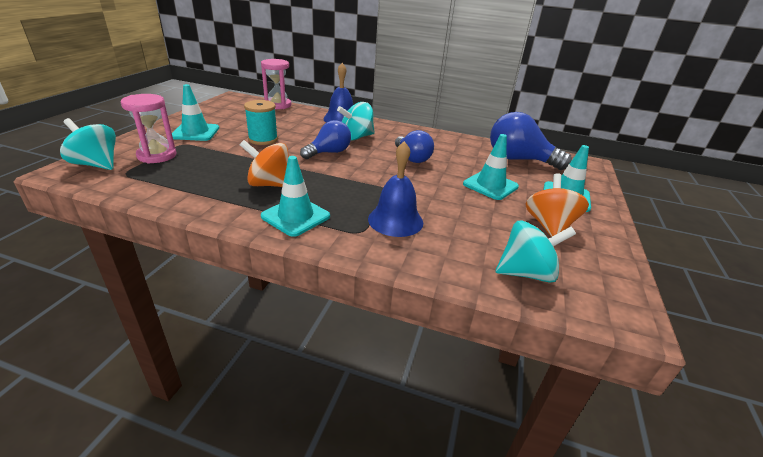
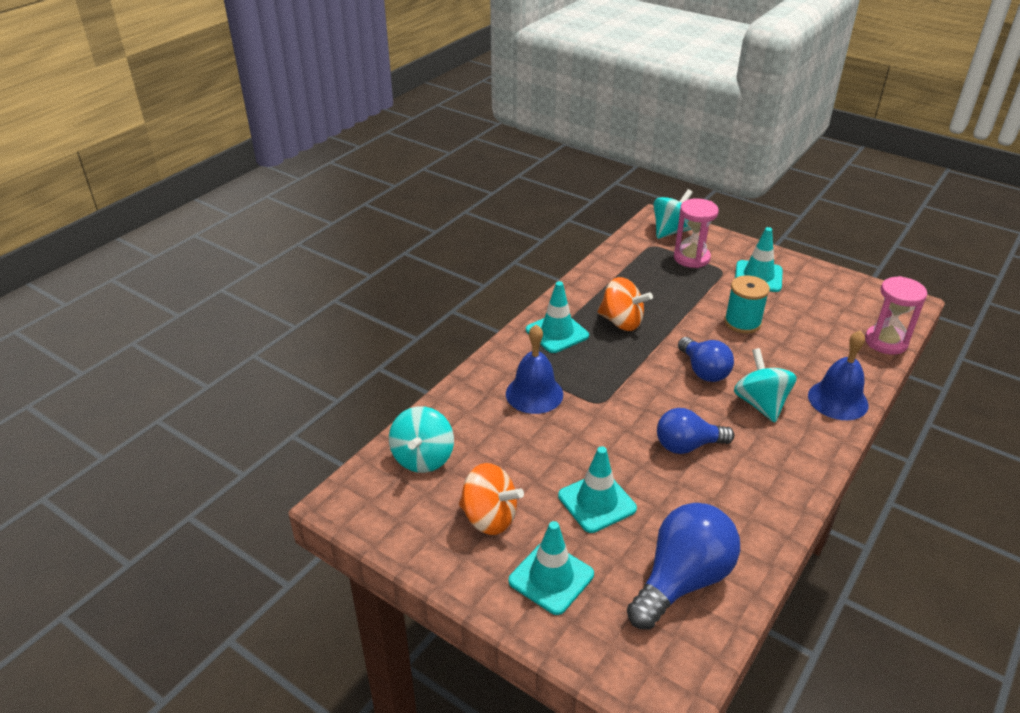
camera: 110 degrees right, 5 degrees up
orange spinning top [240,140,289,187] -> orange spinning top turned 90 degrees clockwise [598,277,653,331]

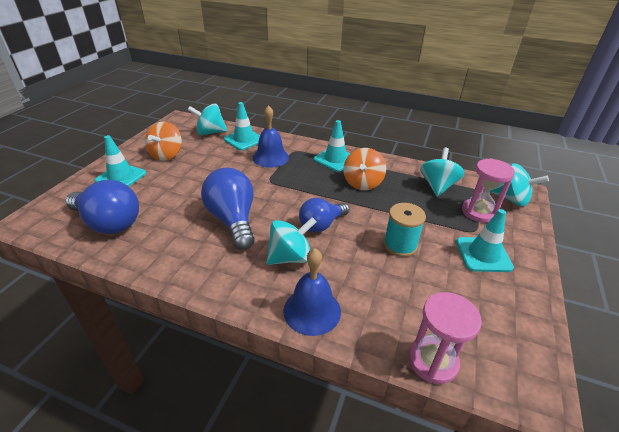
camera: 75 degrees right, 0 degrees up
turquoise traffic cone [558,446,637,533] -> turquoise traffic cone moved to [224,102,260,150]
blue light bulb [657,408,735,454] -> blue light bulb [201,167,255,250], size x1.52
none -> turquoise spinning top [420,148,465,197]

